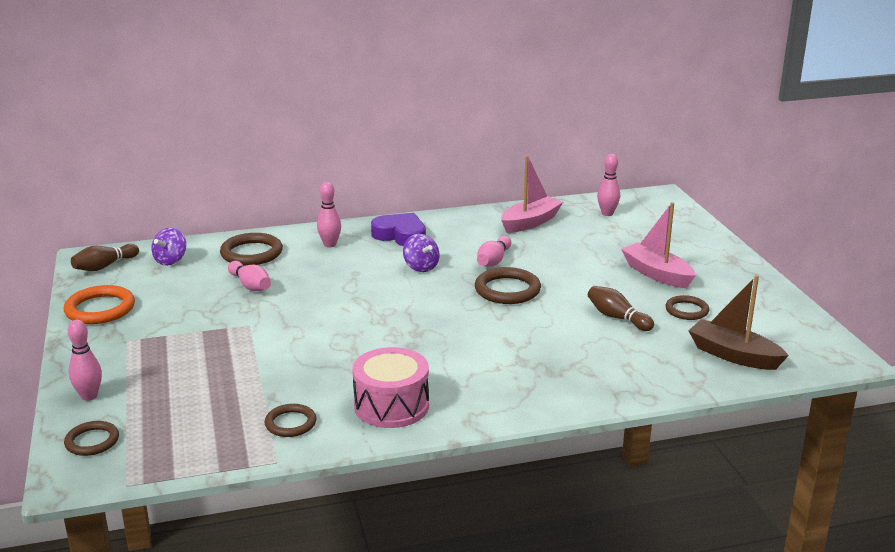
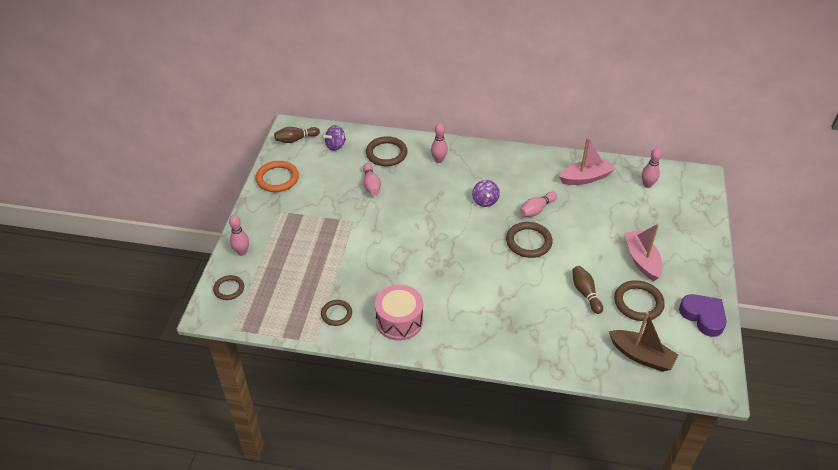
camera: 25 degrees right, 20 degrees up
purple heart [371,213,426,246] -> purple heart moved to [679,294,727,337]
brown ring [665,295,709,320] -> brown ring [614,280,665,321], size x1.59
brown boat [689,275,789,370] -> brown boat turned 150 degrees clockwise [609,312,678,372]

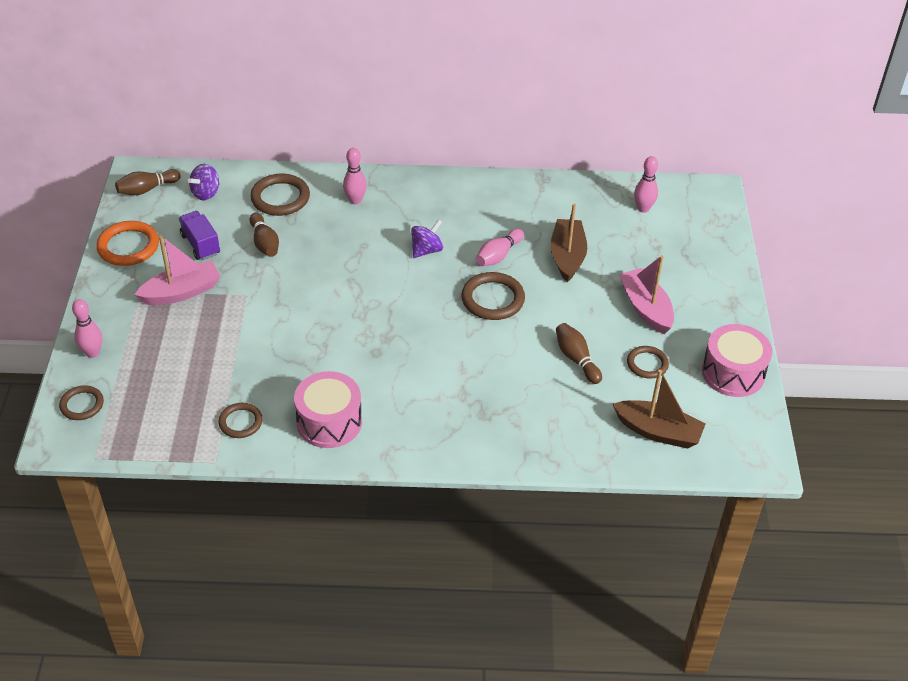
camera: 10 degrees left, 0 degrees up
pink bowling pin [363,163,381,196] -> brown bowling pin [250,213,279,257]
purple spinning top [472,180,500,207] -> purple spinning top turned 120 degrees counterclockwise [411,219,443,258]
pink boat [559,138,615,185] -> pink boat moved to [134,235,221,305]
brown ring [614,280,665,321] -> brown ring [627,346,669,378], size x0.63
purple heart [679,294,727,337] -> pink drum [702,324,772,397]
none -> purple truck [179,211,220,260]
none -> brown boat [550,204,587,282]

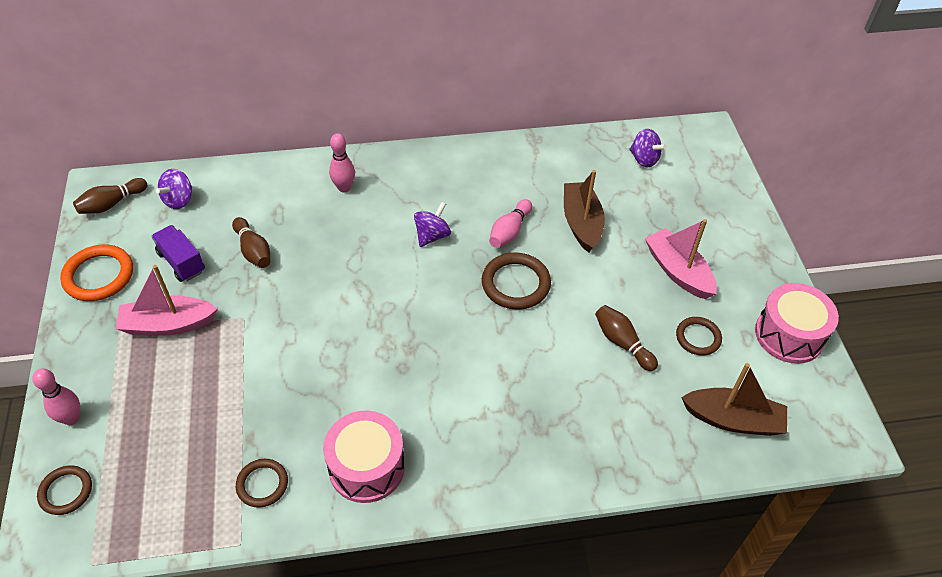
camera: 10 degrees left, 5 degrees up
pink boat [134,235,221,305] -> pink boat turned 150 degrees counterclockwise [116,265,218,335]
brown ring [250,174,310,216] -> none
pink bowling pin [634,156,658,213] -> purple spinning top [629,129,666,167]

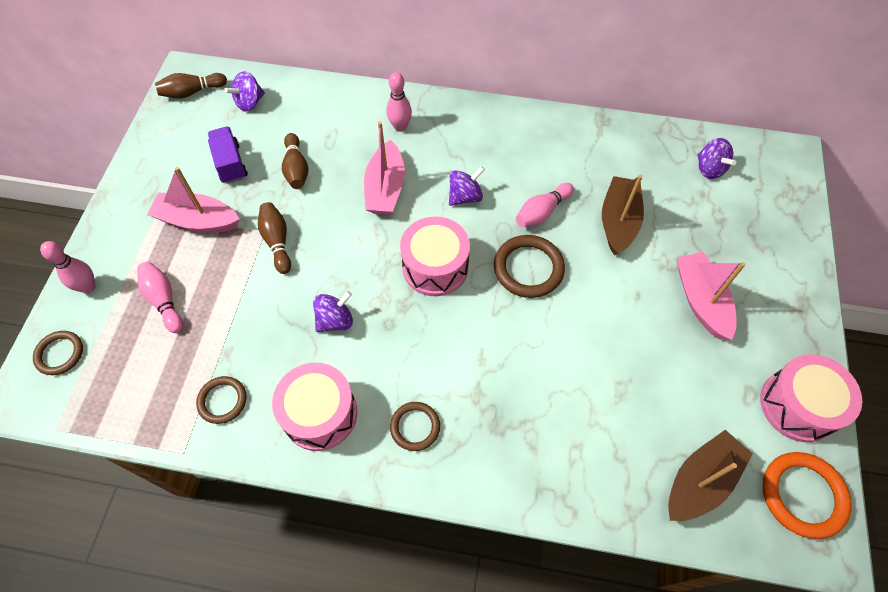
camera: 20 degrees right, 10 degrees up
orange ring [60,245,133,301] -> orange ring moved to [763,452,852,539]
brown bowling pin [595,305,658,371] -> brown bowling pin moved to [258,202,291,274]
brown ring [676,317,722,356] -> brown ring moved to [390,402,440,451]
brown boat [681,363,787,436] -> brown boat turned 75 degrees counterclockwise [668,430,753,521]
none -> pink bowling pin [137,262,183,333]
none -> purple spinning top [313,291,353,332]
none -> pink boat [364,121,405,215]
none -> pink drum [400,216,470,296]

